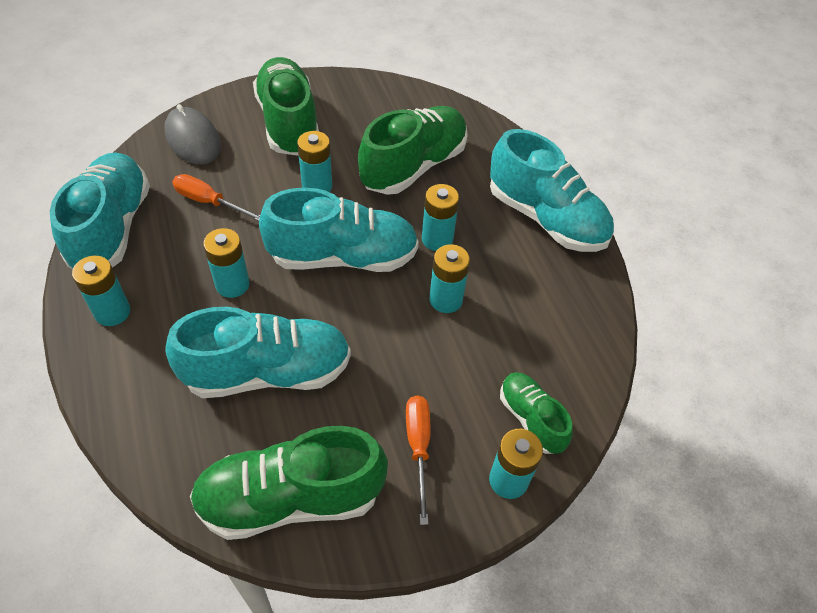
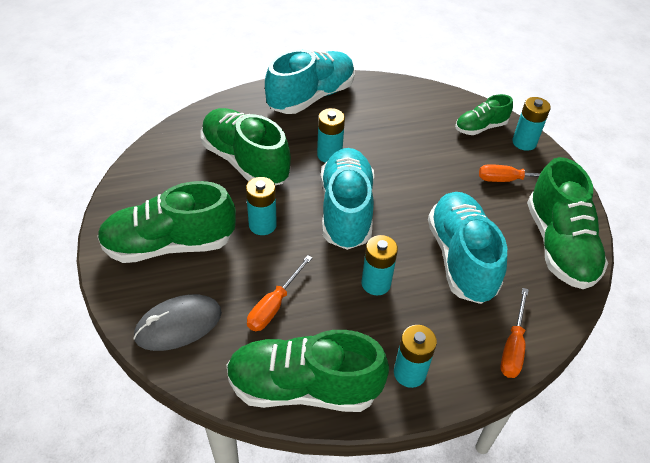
camera: 85 degrees left, 5 degrees down
turquoise shoe [50,152,150,269] -> green shoe [226,330,389,412]
turquoise battery [429,244,470,313] -> none
none -> orange screwdriver [500,288,529,378]

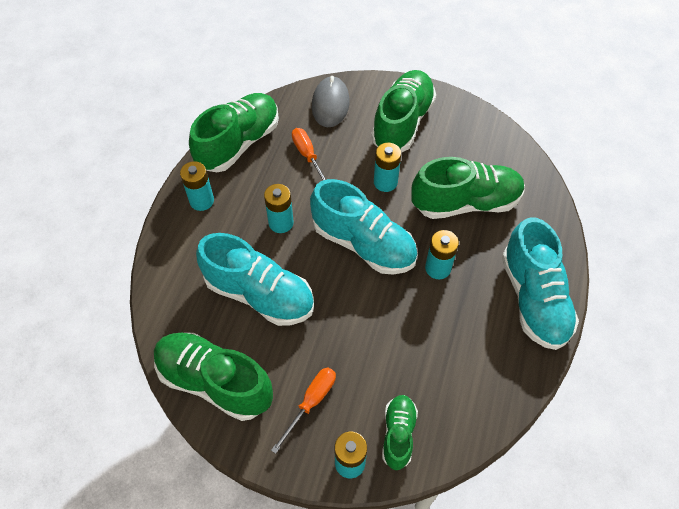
camera: 125 degrees right, 10 degrees up
orange screwdriver [500,288,529,378] -> none

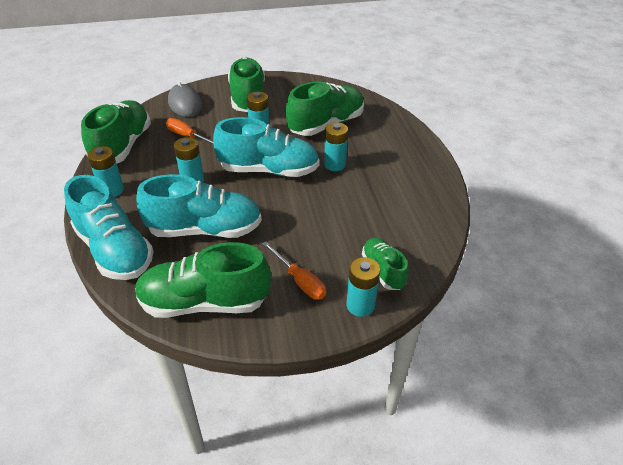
camera: 30 degrees left, 15 degrees down
orange screwdriver [271,367,336,454] -> orange screwdriver turned 135 degrees clockwise [262,241,326,300]
turquoise shoe [502,217,579,350] -> turquoise shoe moved to [64,175,154,280]

